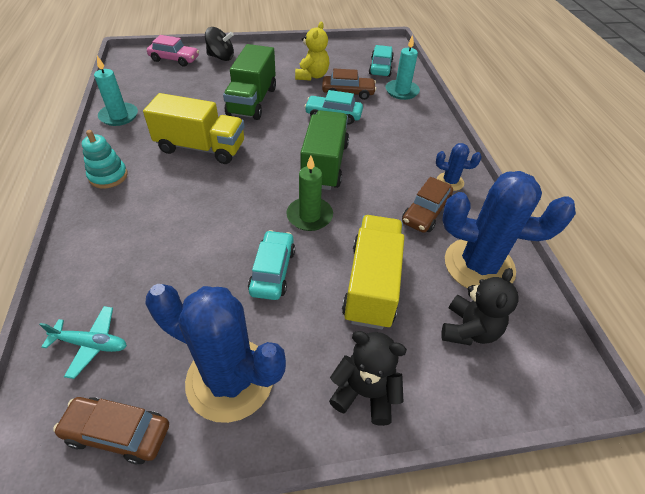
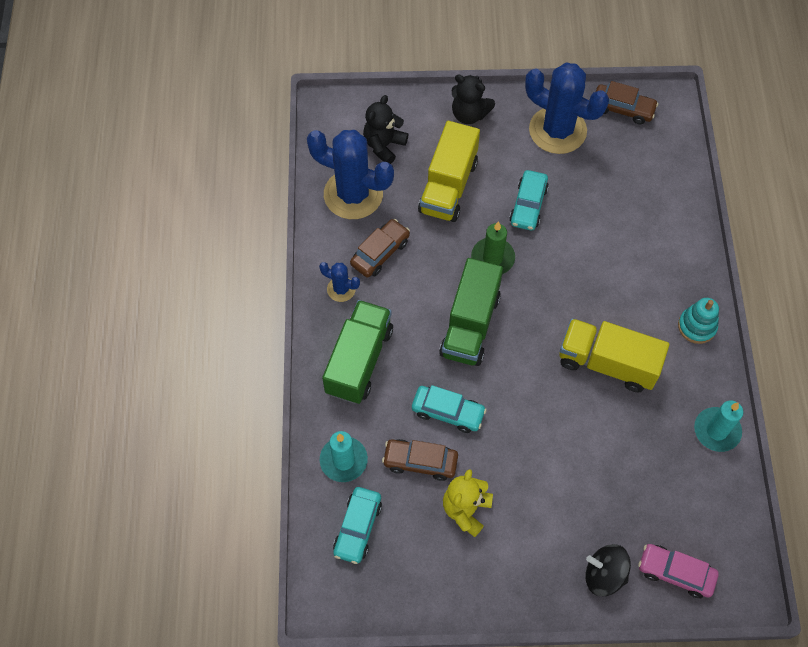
camera: 170 degrees left, 15 degrees up
turquoise plane [39,306,127,379] -> none
green truck [223,44,276,120] -> green truck moved to [322,300,393,404]

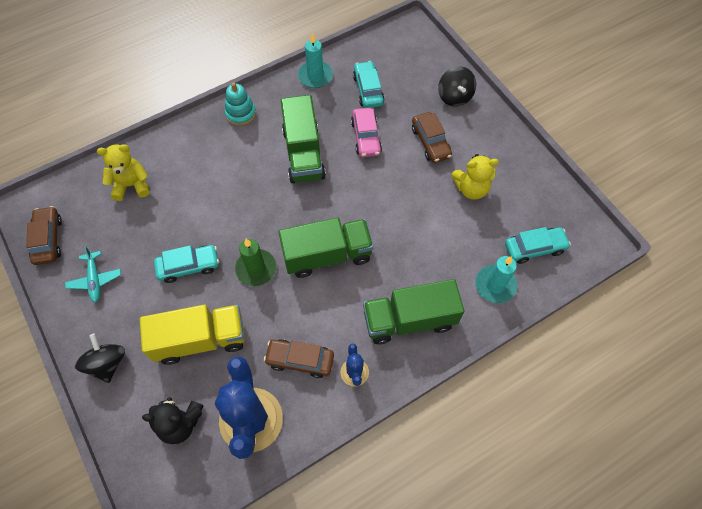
camera: 120 degrees left, 0 degrees up
brown car [382,439,458,481] -> brown car moved to [412,112,452,163]
turquoise car [412,385,487,433] -> turquoise car moved to [353,61,385,108]
black teddy bear [452,75,495,124] -> black spinning top [75,333,125,383]
blue cactus [525,63,609,154] -> turquoise plane [65,246,121,303]
yellow truck [559,318,669,392] -> green truck [281,95,326,183]
pink car [638,544,719,598] -> pink car moved to [351,107,382,157]
none -> yellow teddy bear [97,144,150,201]

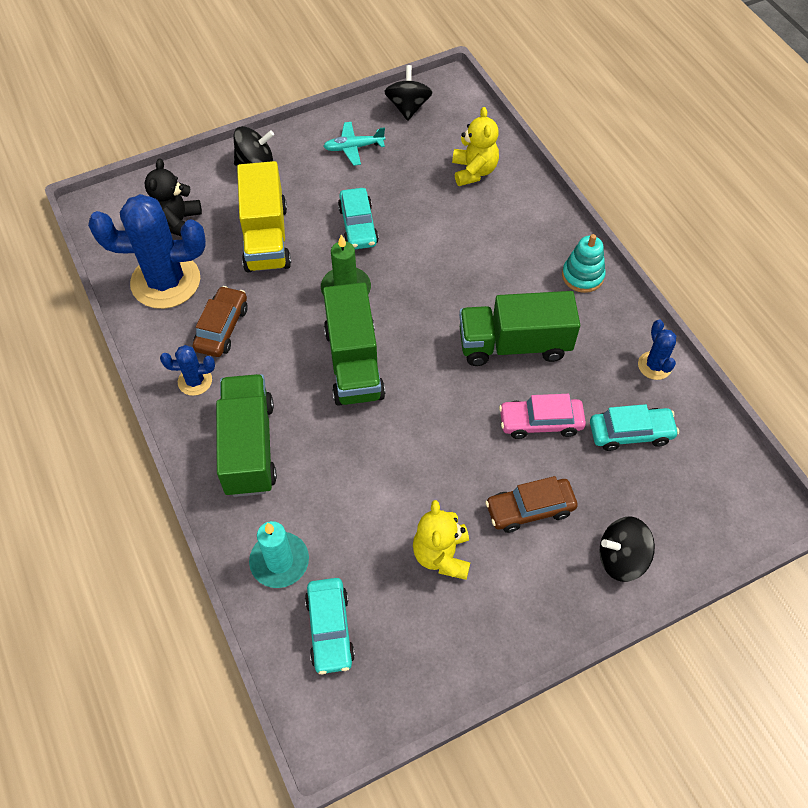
camera: 95 degrees right, 5 degrees down
brown car [26,206,62,265] -> black spinning top [384,65,433,121]
turquoise candle [298,33,333,88] -> blue cactus [638,320,676,380]

